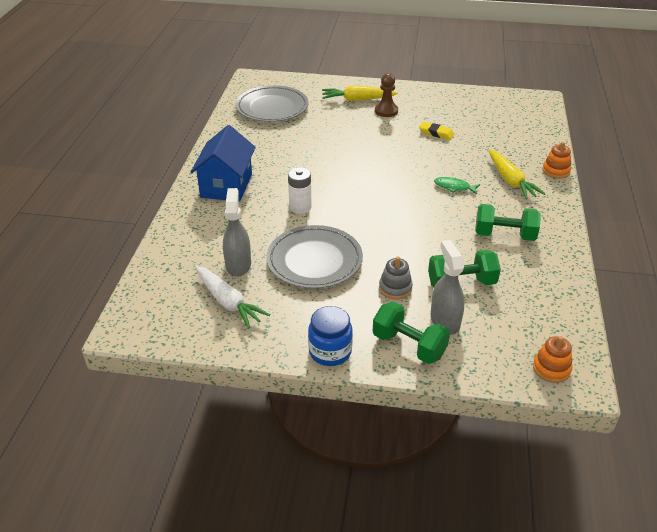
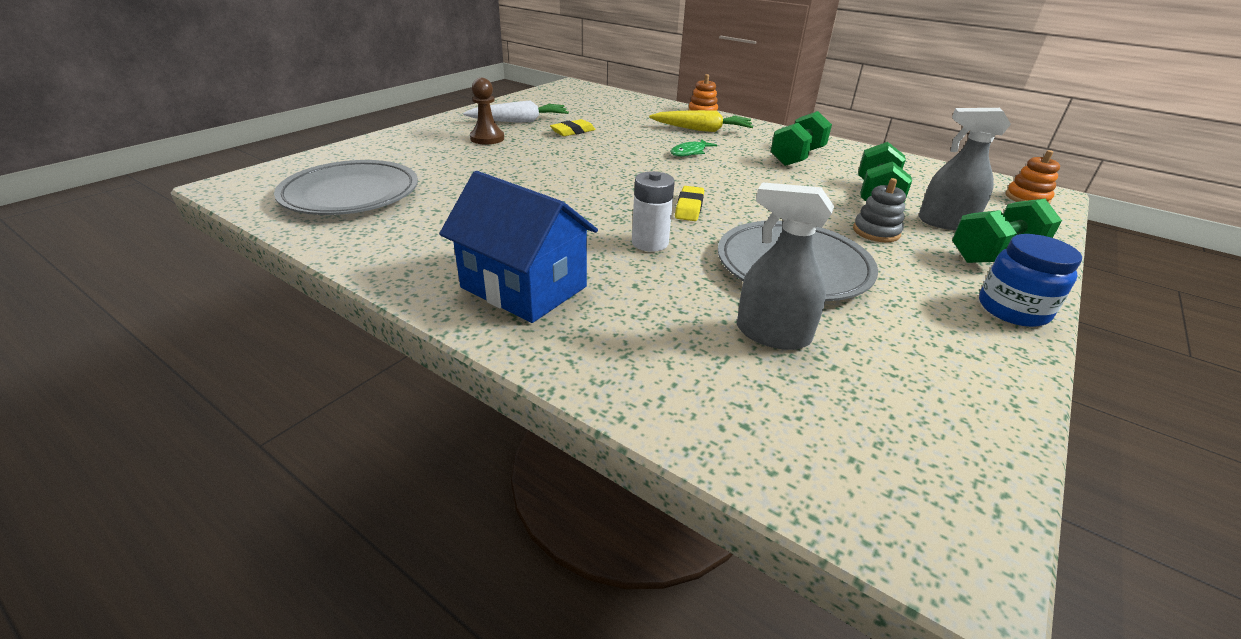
camera: 65 degrees left, 5 degrees down
white carrot [195,266,270,329] -> white carrot moved to [463,100,569,123]
yellow carrot [322,86,398,101] -> none
none -> yellow eraser [675,186,704,221]

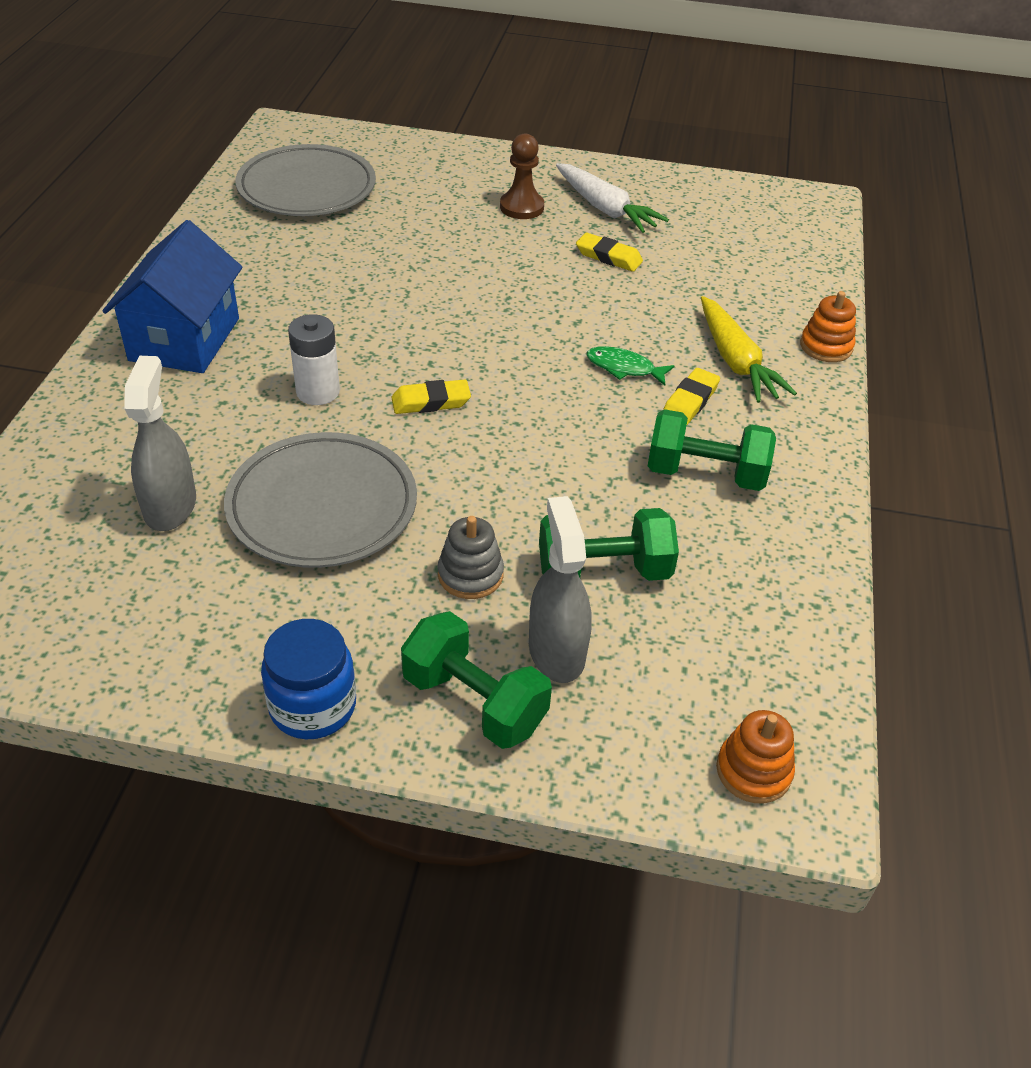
camera: 65 degrees right, 10 degrees up
none -> yellow eraser [663,368,720,426]

